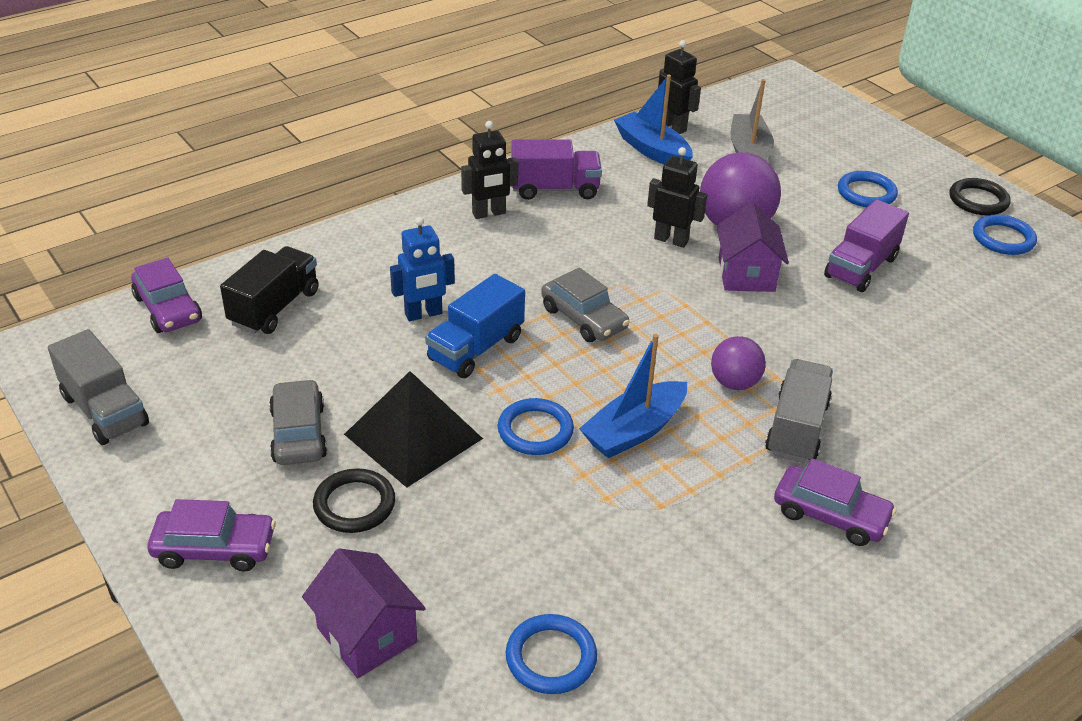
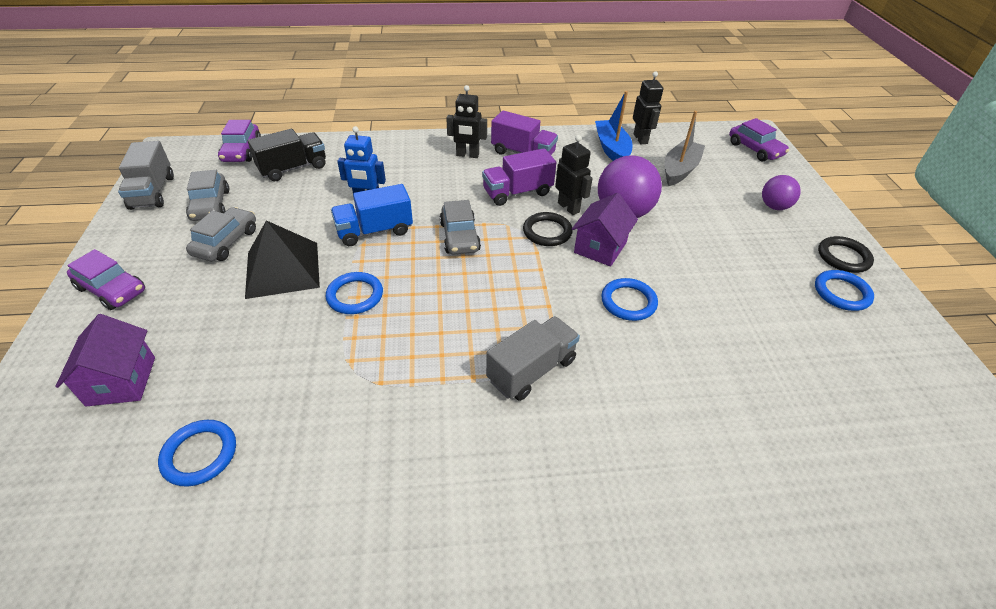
camera: 30 degrees right, 5 degrees up
black ring [313,468,395,533] -> black ring moved to [523,212,573,246]
blue boat [579,334,687,458] -> none
purple ball [711,336,766,390] -> purple ball moved to [762,175,801,210]
purple car [774,458,896,546] -> purple car moved to [729,118,789,161]
purple truck [824,199,909,292] -> purple truck moved to [482,148,556,206]
blue ring [838,171,898,207] -> blue ring moved to [601,278,658,321]
none -> grey car [186,170,229,221]

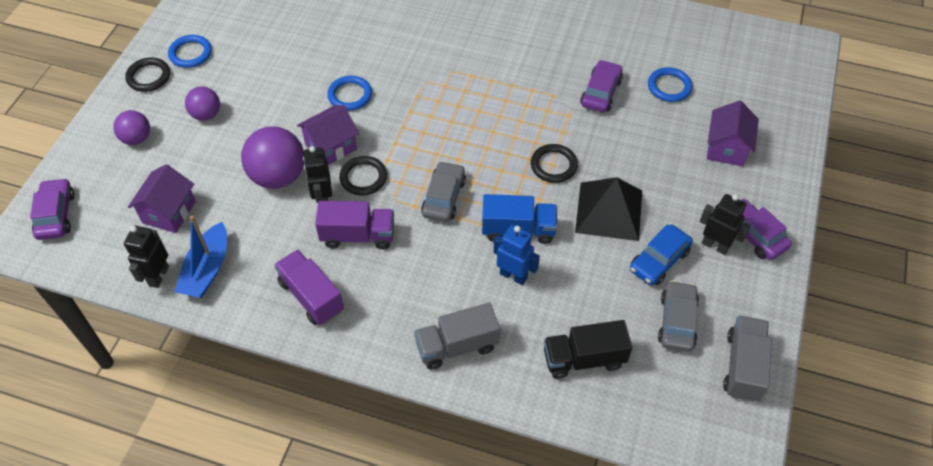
camera: 155 degrees left, 10 degrees up
grey car [186,207,256,261] -> blue car [630,225,693,285]
purple car [218,120,261,162] -> purple car moved to [580,60,623,112]
blue ring [326,272,383,314] -> black ring [531,144,578,183]
black robot [446,85,487,158] -> black robot moved to [700,194,751,255]
grey truck [486,316,580,401] -> grey truck moved to [414,303,500,370]
grey boat [665,111,705,186] -> purple house [128,164,196,233]
none -> purple ball [185,87,220,121]

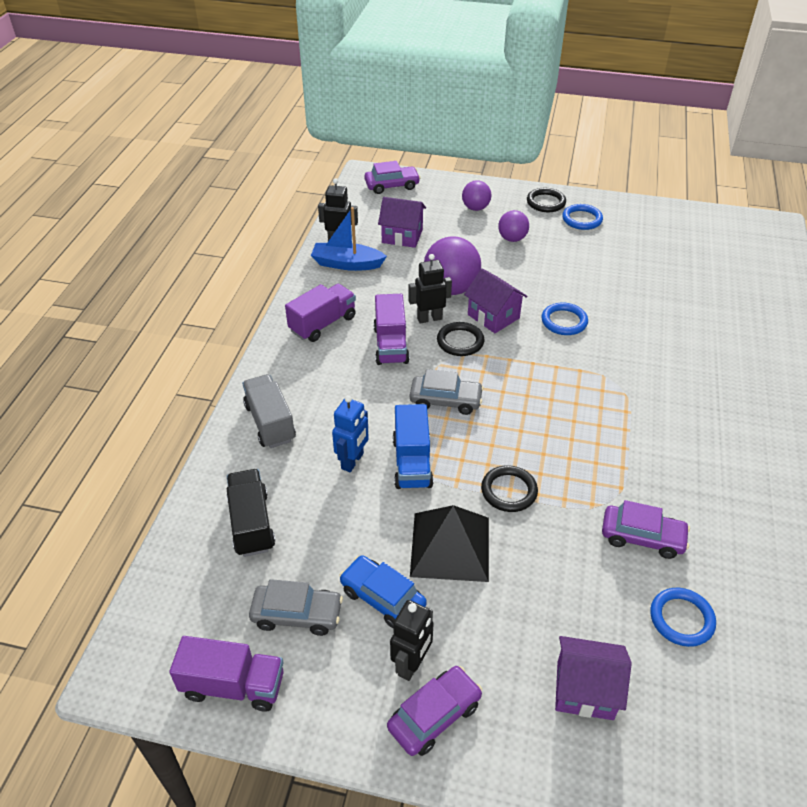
camera: 85 degrees right, 10 degrees down
grey truck [723,315,772,402] -> purple truck [169,636,283,712]

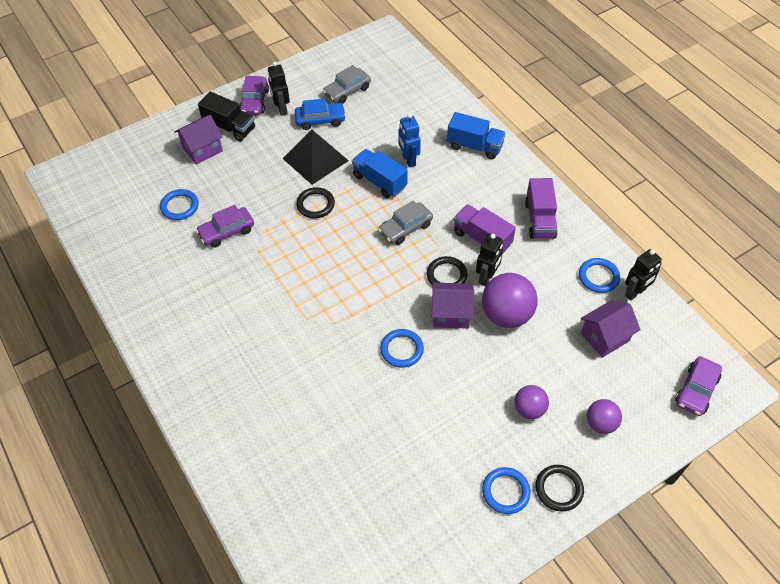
camera: 135 degrees right, 10 degrees up
purple truck [169,636,283,712] -> none
black truck [227,469,275,557] -> black truck moved to [198,92,255,142]
grey truck [242,374,296,448] -> blue truck [447,112,506,159]
blue boat [311,207,387,271] -> blue ring [579,258,620,293]

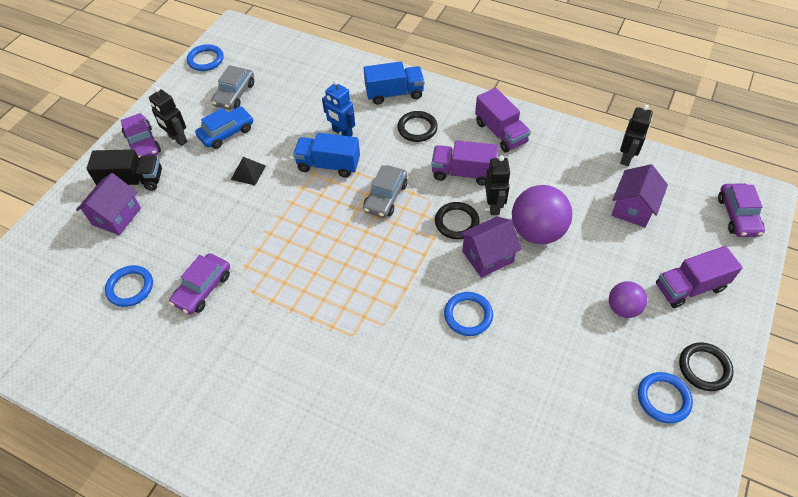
camera: 30 degrees left, 0 degrees up
black pyramid [282,130,349,185] -> black pyramid [231,157,266,185], size x0.50
black ring [296,187,335,218] -> black ring moved to [397,111,438,142]
blue ring [579,258,620,293] -> blue ring moved to [187,44,224,71]
purple ball [587,399,622,434] -> purple truck [656,246,743,308]

